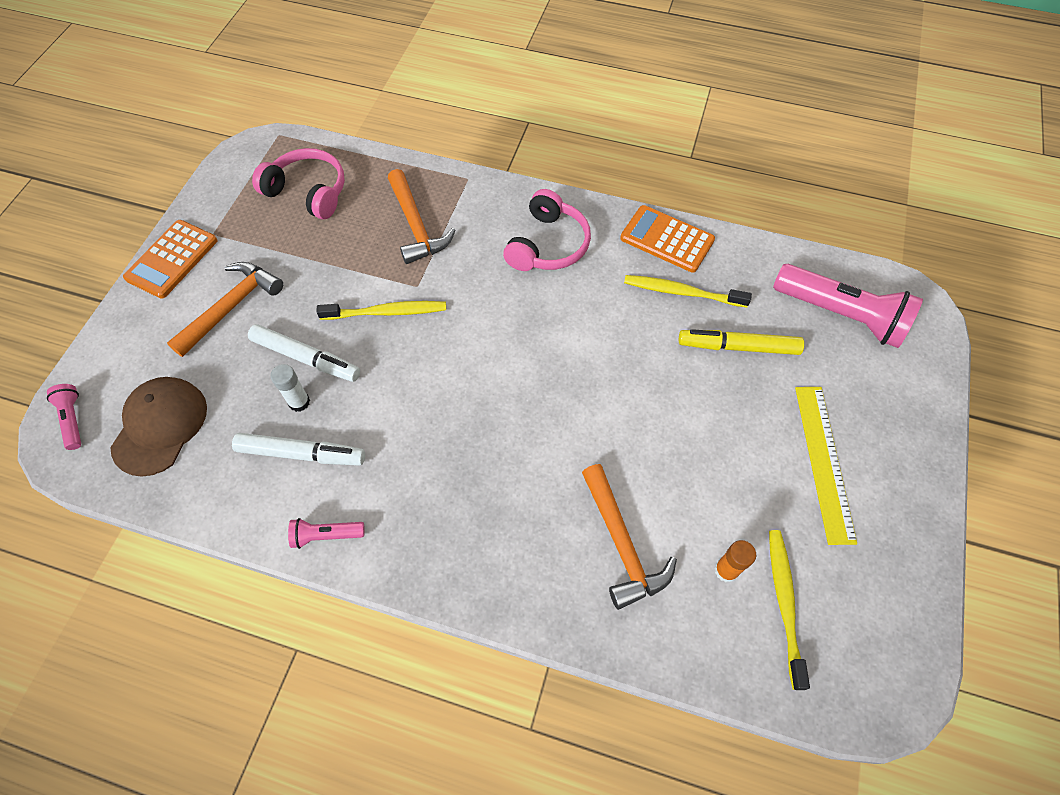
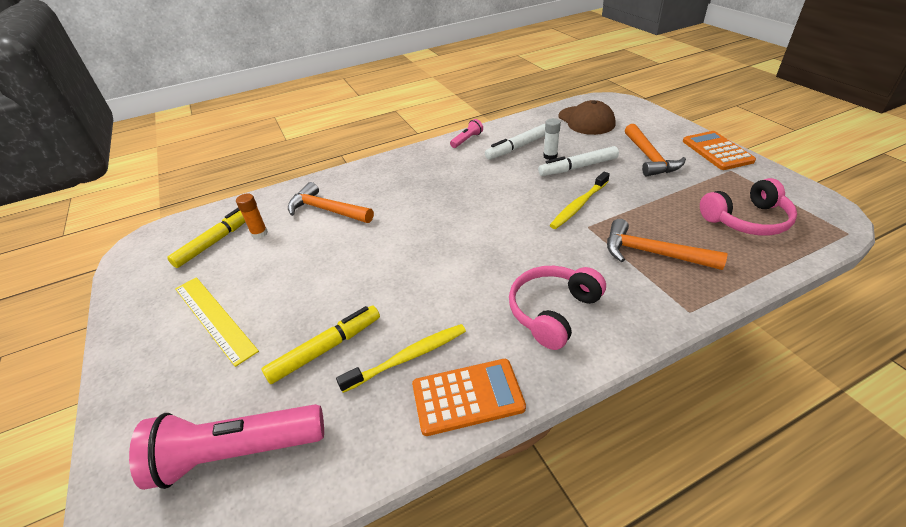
camera: 140 degrees right, 20 degrees down
pink flashlight [47,384,81,450] -> none
pink headphones [503,189,591,271] -> pink headphones turned 60 degrees clockwise [509,266,606,350]
yellow toothbrush [769,530,810,690] -> yellow marker [167,208,245,268]

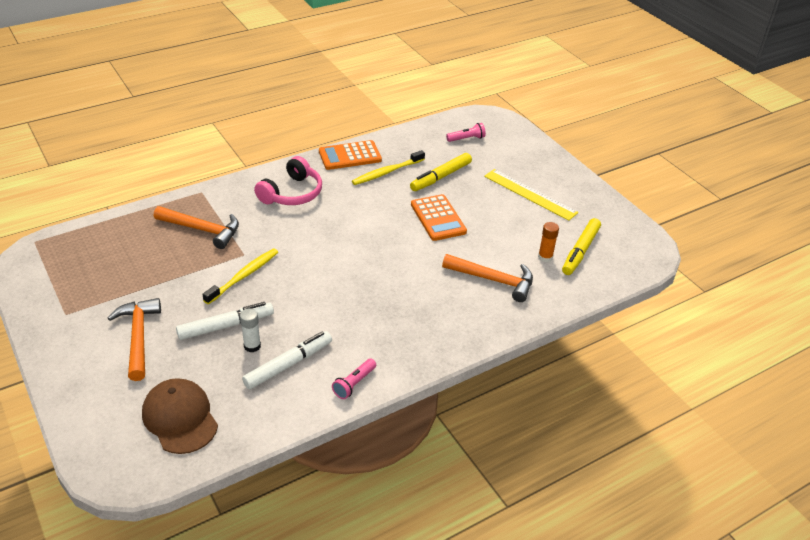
camera: 170 degrees right, 0 degrees up
pink flashlight [129,404,324,490] -> pink flashlight [446,123,486,142], size x0.46
orange calculator [683,131,756,170] -> orange calculator moved to [411,194,467,241]
pink headphones [700,178,797,236] -> none

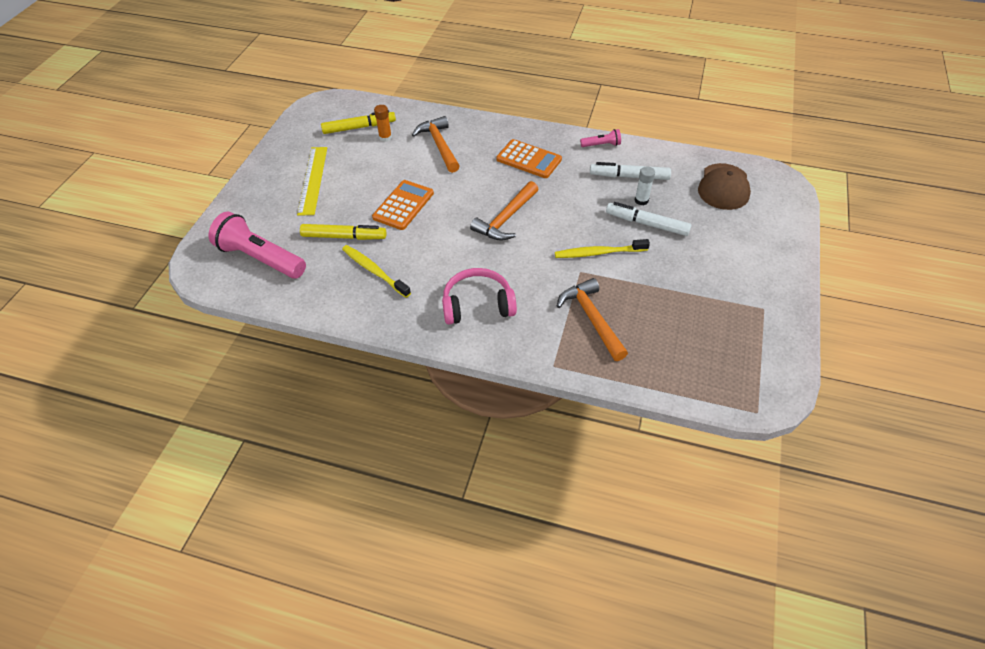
camera: 130 degrees left, 10 degrees up
orange hammer [107,298,161,381] -> orange hammer moved to [470,181,539,241]
orange calculator [319,140,382,170] -> orange calculator moved to [496,139,562,178]
yellow toothbrush [352,150,425,185] -> yellow toothbrush turned 150 degrees counterclockwise [342,245,411,298]
pink flashlight [446,123,486,142] -> pink flashlight [209,212,306,278], size x2.17

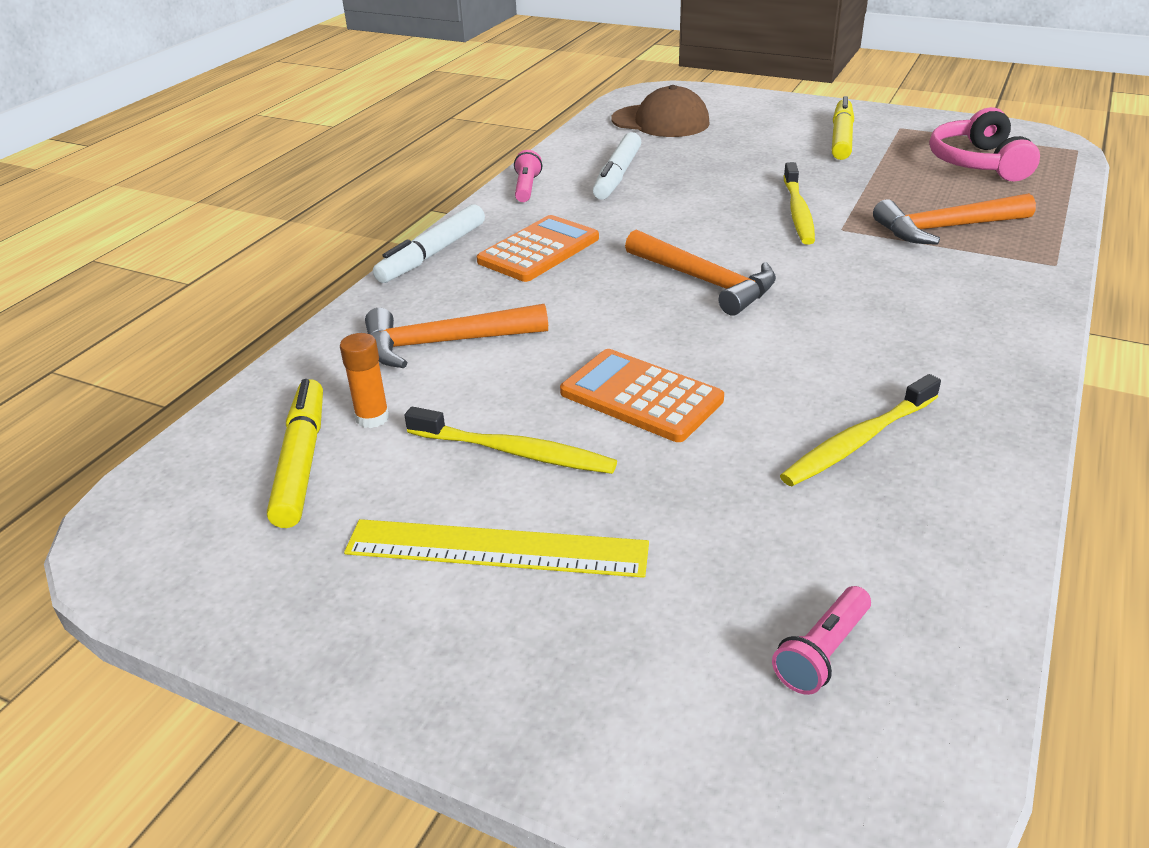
camera: 80 degrees left, 15 degrees down
pink flashlight [209,212,306,278] -> pink flashlight [772,586,871,695], size x0.46
yellow marker [300,224,386,240] -> yellow marker moved to [832,96,854,160]
pink headphones [442,268,517,324] -> pink headphones moved to [929,107,1040,181]
white marker [606,202,692,236] -> white marker moved to [373,205,485,283]
white glue stick [635,166,655,205] -> none
none -> yellow toothbrush [404,407,617,474]

